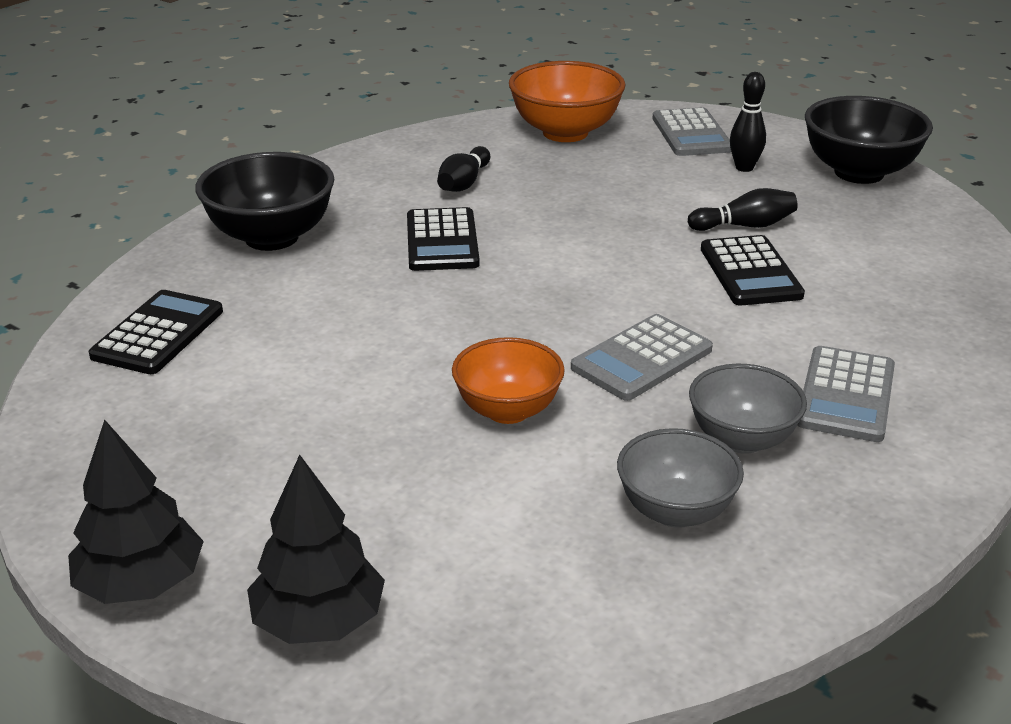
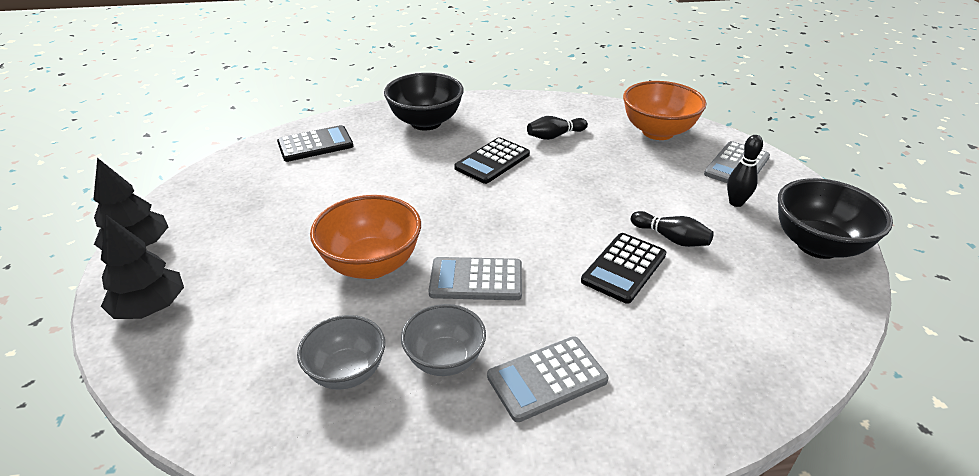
camera: 45 degrees right, 5 degrees up
orange bowl [452,337,565,424] -> orange bowl [310,195,421,279], size x1.50

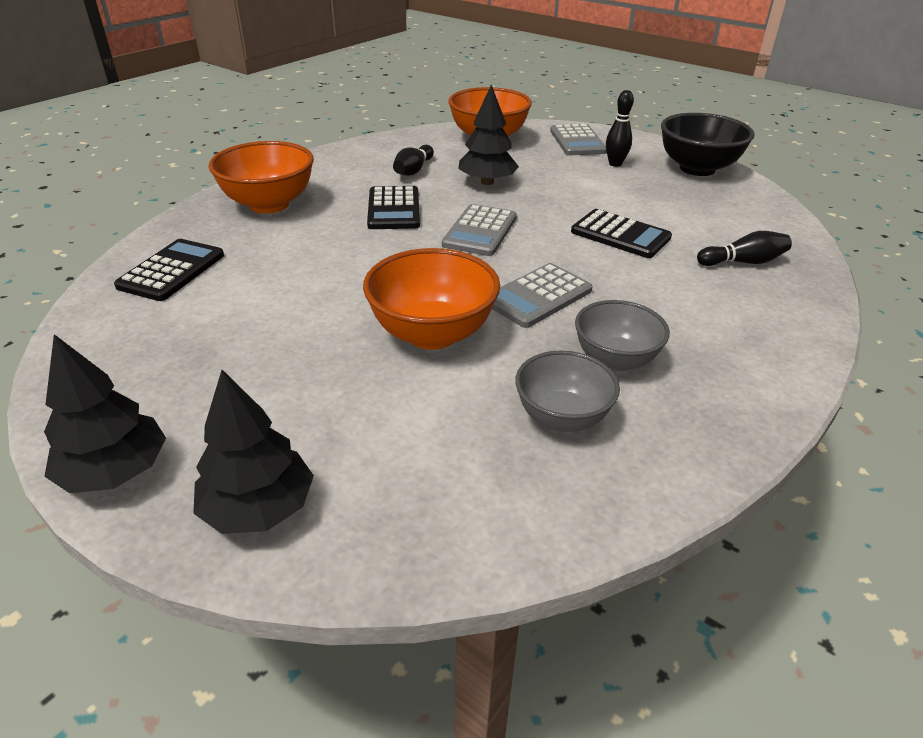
camera: 45 degrees left, 0 degrees up
black bowl [384,73,464,130] -> orange bowl [209,141,314,213]
grey calculator [487,336,608,422] -> grey calculator moved to [442,204,517,256]
black calculator [581,233,666,304] -> black calculator turned 45 degrees counterclockwise [571,209,672,258]
black bowling pin [631,211,714,247] -> black bowling pin moved to [697,231,792,266]
none -> black tree [458,85,519,185]

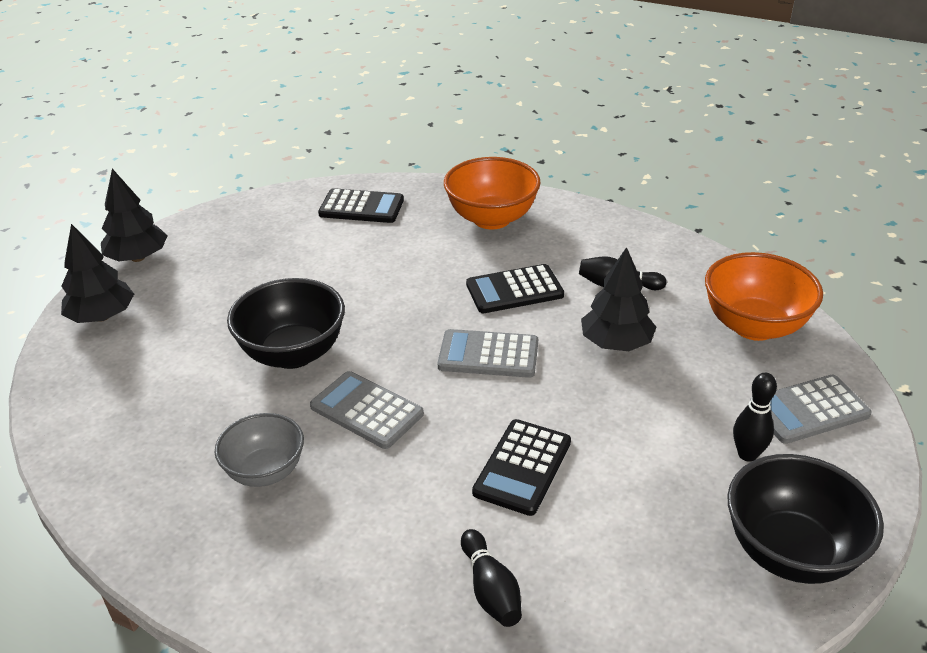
camera: 80 degrees right, 0 degrees up
orange bowl [363,248,500,350] -> black bowl [227,278,345,369]
grey bowl [515,350,620,432] -> none

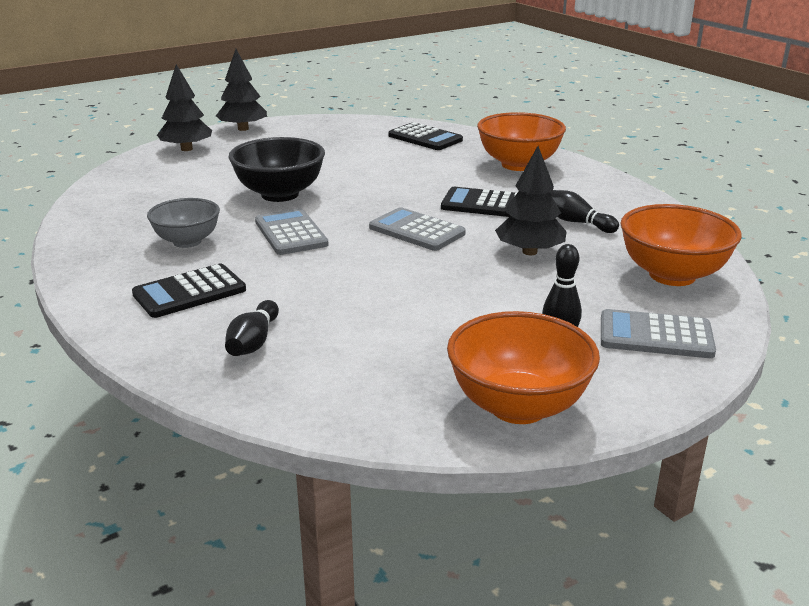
camera: 30 degrees right, 10 degrees down
black calculator [472,419,571,516] -> black calculator moved to [132,264,246,318]
black bowl [727,454,884,584] -> orange bowl [447,311,600,424]

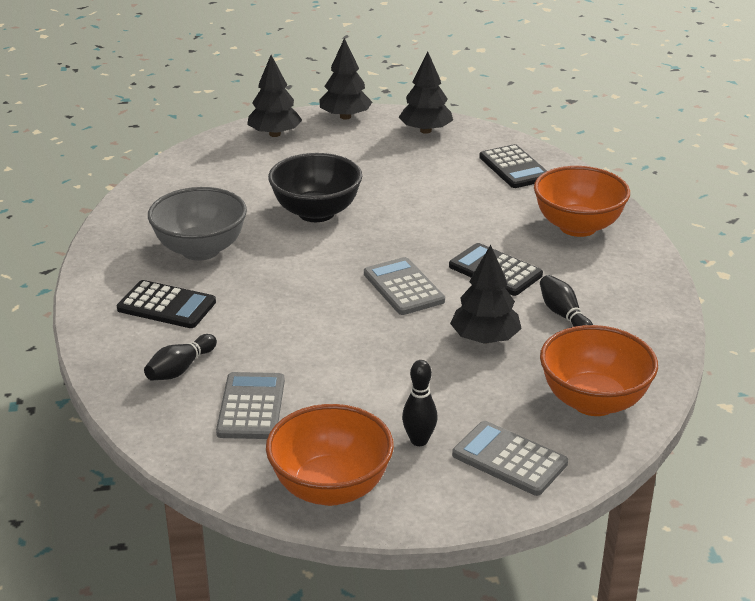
camera: 25 degrees right, 5 degrees up
black calculator [132,264,246,318] -> black calculator turned 150 degrees counterclockwise [117,280,216,328]
grey bowl [147,198,220,248] -> grey bowl [148,187,247,261], size x1.50
grey calculator [255,208,329,255] -> grey calculator moved to [216,372,285,439]
none -> black tree [398,51,453,134]

